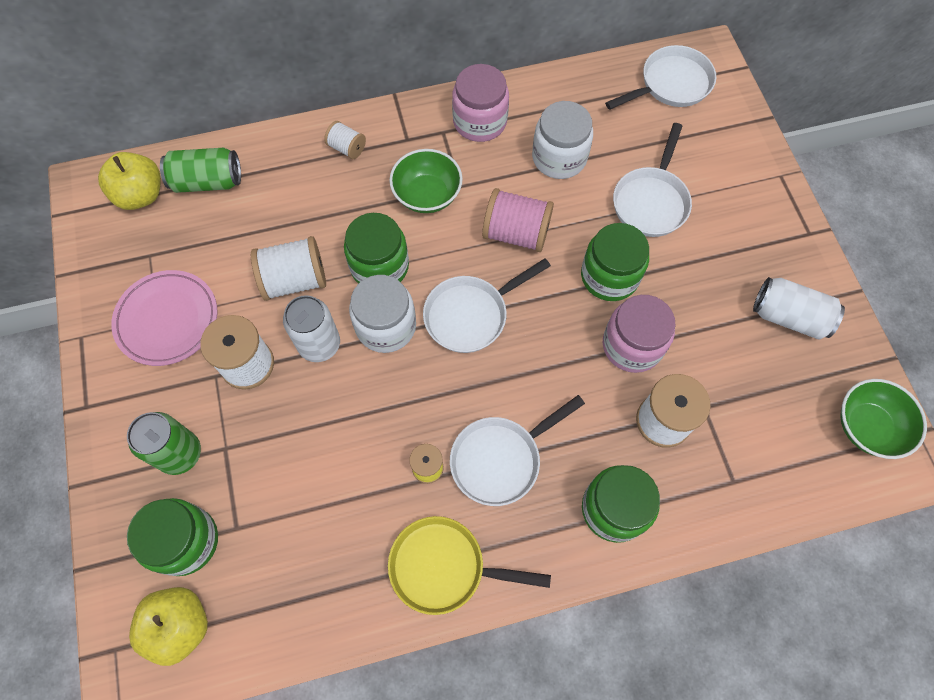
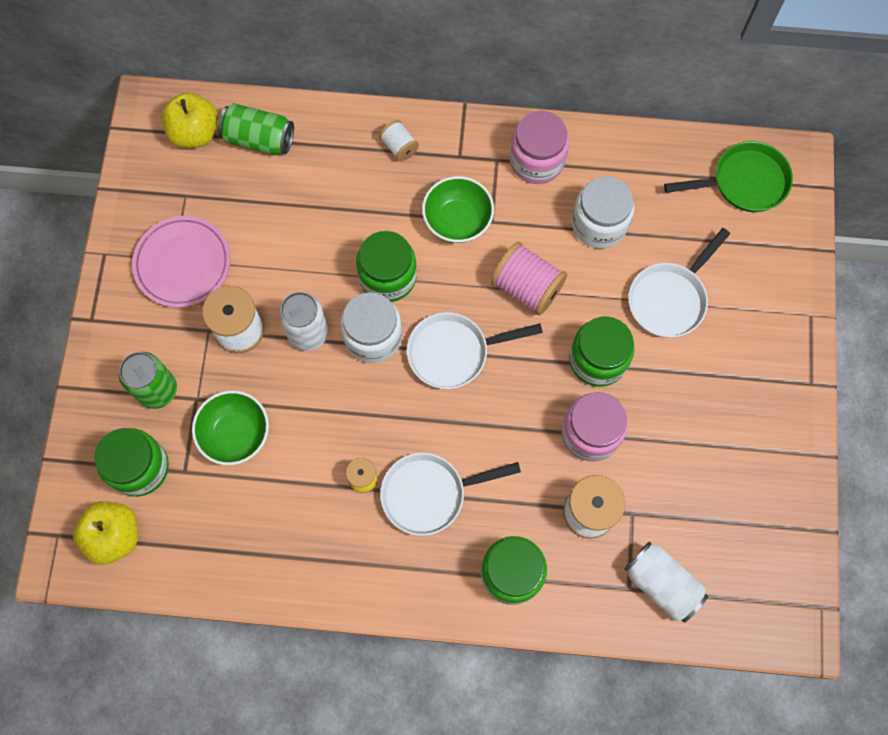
camera: 20 degrees right, 5 degrees up
white spool [251,236,326,301] -> none
yellow pan [388,516,551,615] -> none
white pan [605,45,716,110] -> green pan [664,141,793,212]
white can [753,277,845,340] -> white can moved to [625,541,708,623]
green bowl [840,379,927,459] -> green bowl moved to [192,391,269,465]

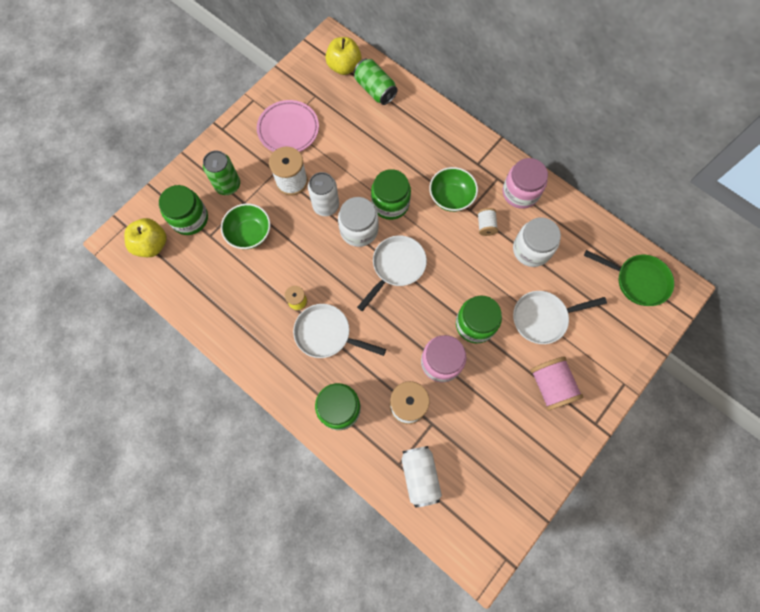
camera: 35 degrees right, 0 degrees up
white spool [379,120,419,162] -> white spool moved to [477,208,498,236]
white pan [407,312,543,389] -> white pan turned 105 degrees clockwise [357,235,427,311]
pink spool [490,242,567,316] -> pink spool moved to [531,357,584,411]

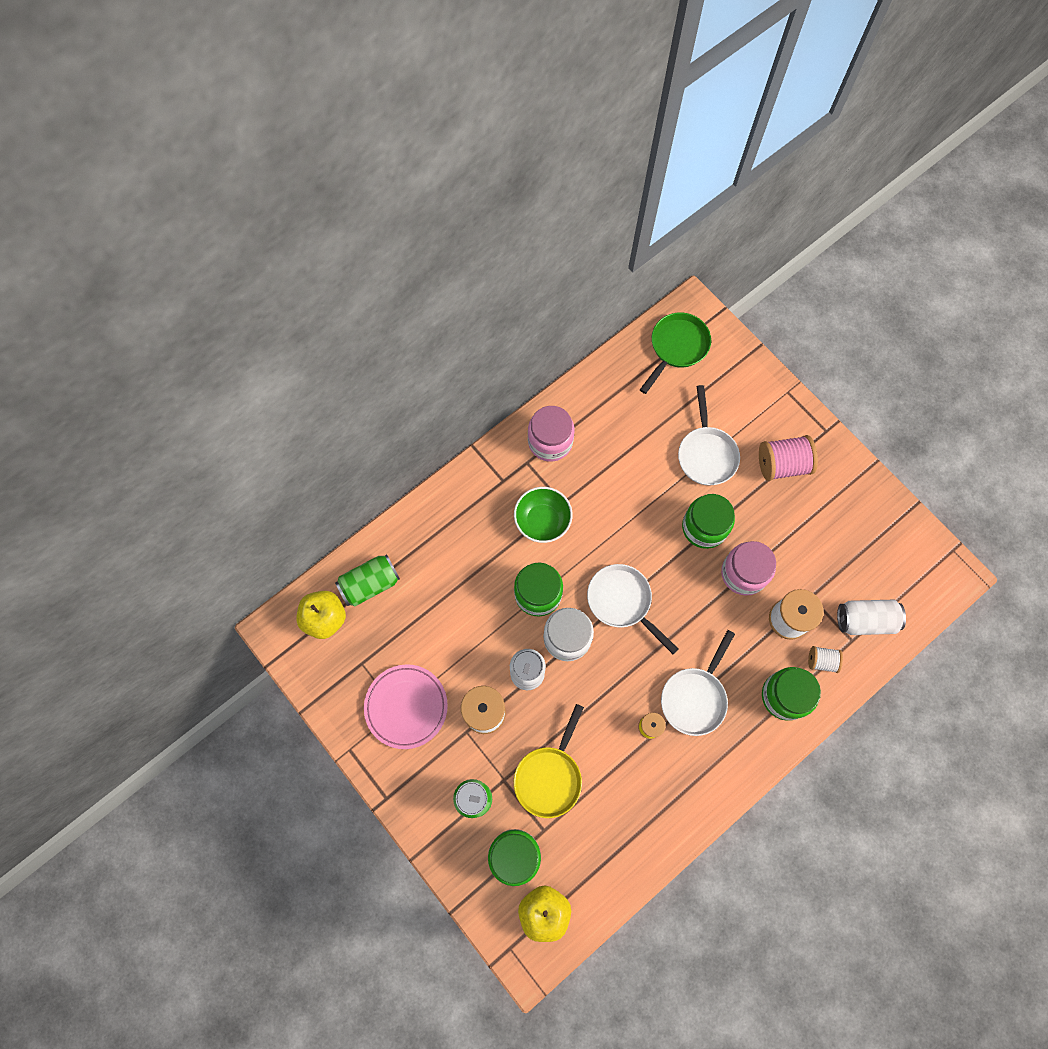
camera: 80 degrees left, 0 degrees up
green bowl [221,203,271,249] -> yellow pan [514,704,584,818]
white spool [477,208,498,236] -> white spool moved to [808,646,843,673]
white jar [513,217,561,267] -> none

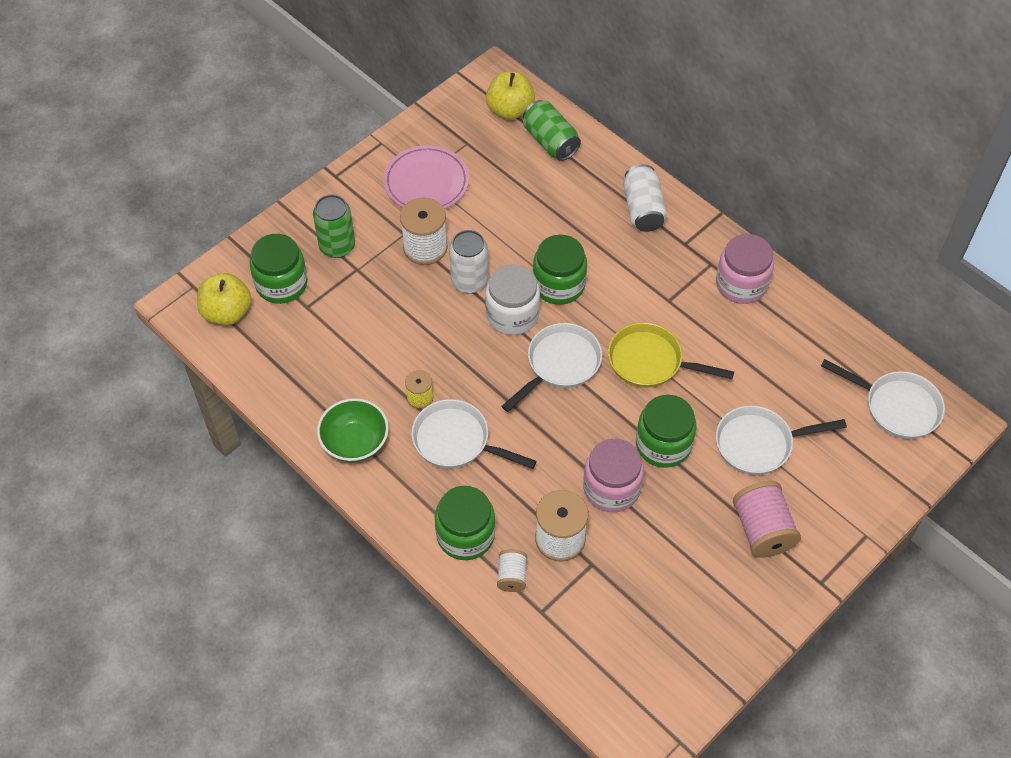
camera: 85 degrees right, 15 degrees down
green bowl [514,487,573,543] -> green bowl moved to [317,398,389,462]
yellow pan [514,704,584,818] -> yellow pan moved to [608,322,734,388]
green pan [640,312,711,394] -> white pan [821,359,945,439]
white can [837,600,906,635] -> white can moved to [623,164,667,232]

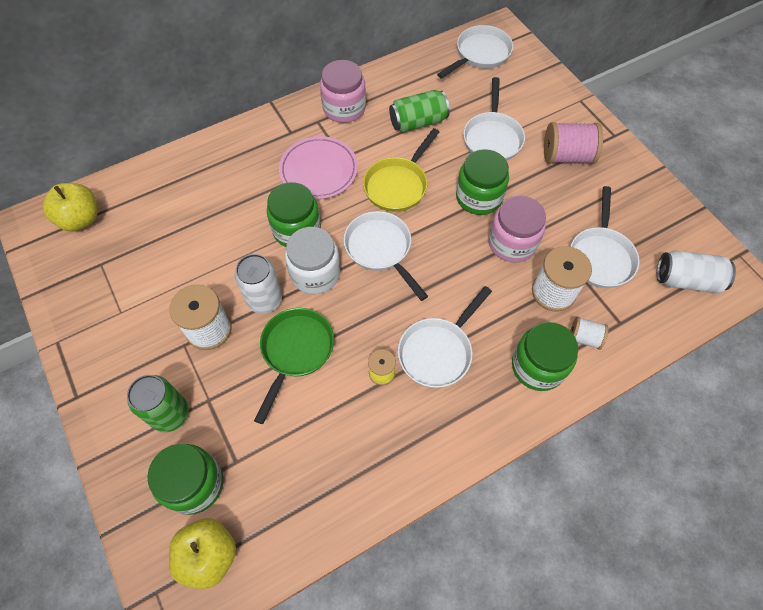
camera: 75 degrees left, 5 degrees up
green bowl [317,398,389,462] -> none
pink plate [383,145,469,209] -> pink plate moved to [279,136,358,199]
green can [523,100,581,161] -> green can moved to [389,90,450,133]
white can [623,164,667,232] -> white can moved to [657,250,736,293]
none -> green pan [254,308,334,424]
none -> white pan [570,186,640,288]

